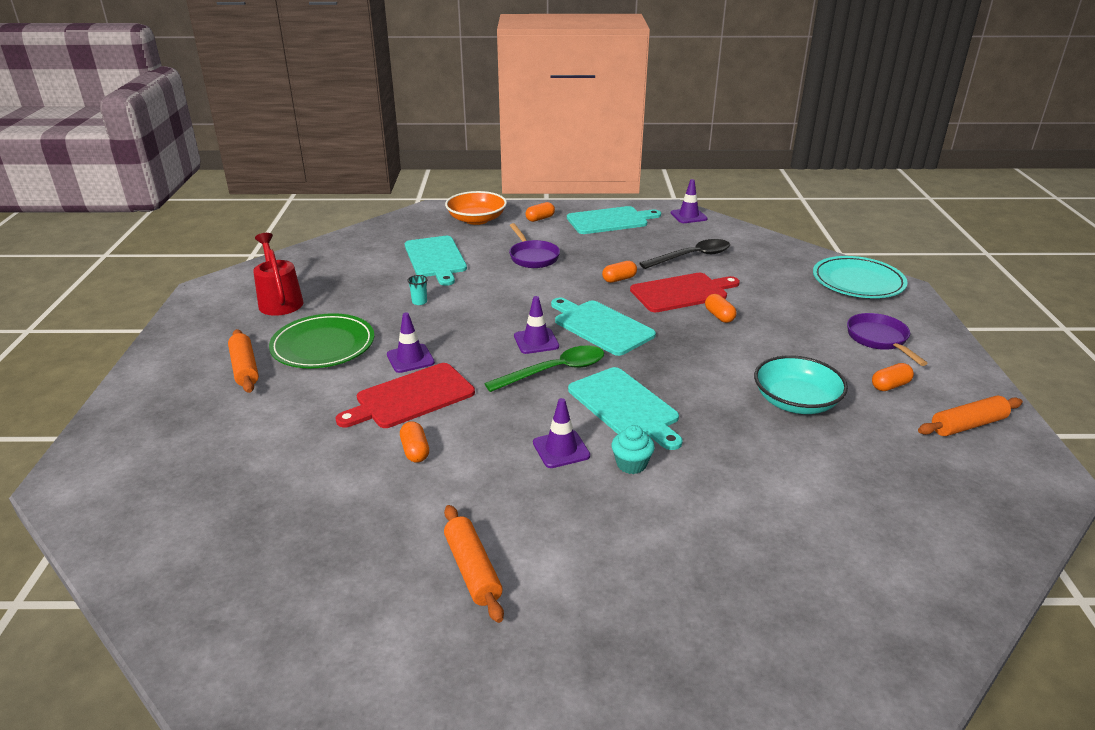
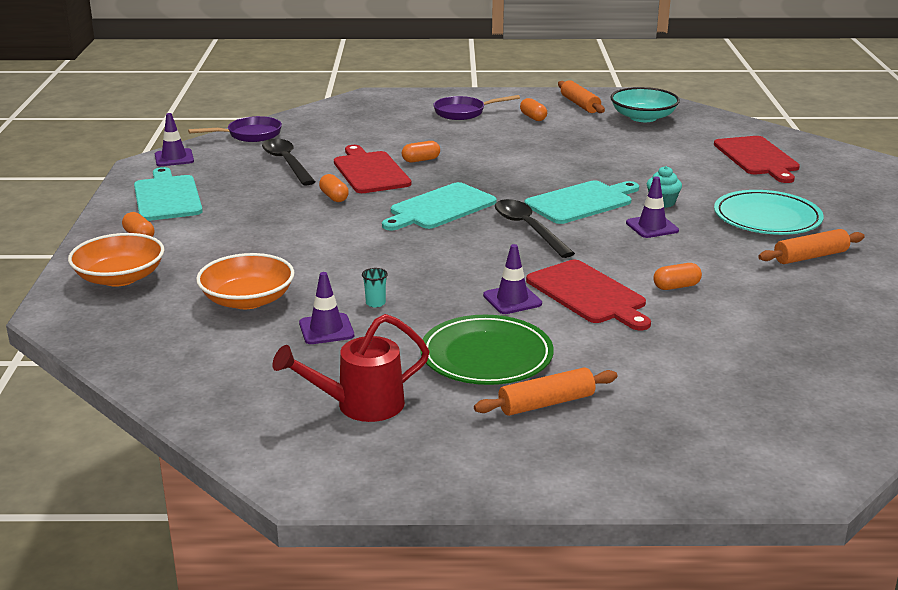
camera: 90 degrees left, 5 degrees down
turquoise cutting board [405,236,467,286] -> orange bowl [196,253,295,309]
green spoon [484,345,604,392] -> black spoon [495,199,575,258]
purple pan [509,223,560,268] -> purple pan moved to [188,116,282,142]
purple traffic cone [514,296,559,354] -> purple traffic cone moved to [299,272,354,344]
turquoise bowl [754,355,848,414] -> turquoise bowl moved to [610,87,680,122]
turquoise plate [813,256,908,298] -> turquoise plate moved to [714,190,824,235]
none -> red cutting board [714,136,800,183]

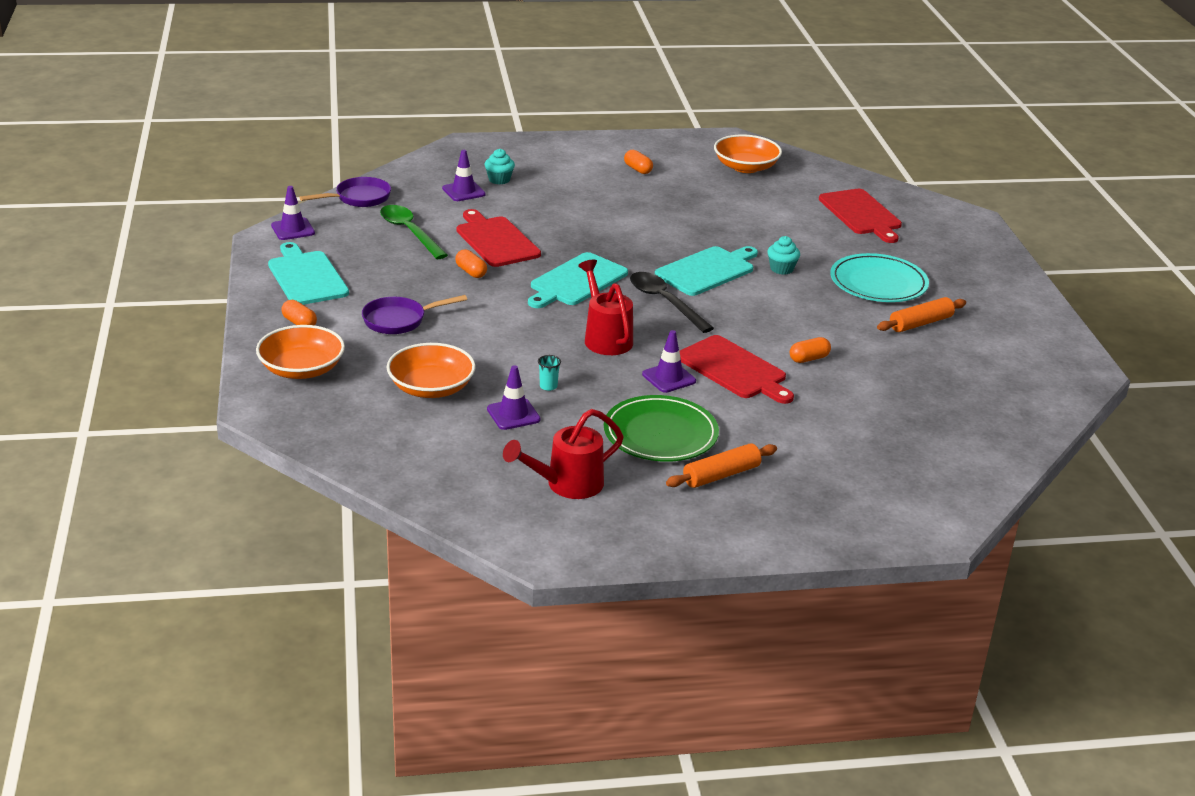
camera: 10 degrees left, 5 degrees up
black spoon [262,139,315,186] -> green spoon [380,205,448,259]
orange capsule [402,141,440,163] -> none
purple pan [433,95,520,120] -> purple pan moved to [362,295,467,334]
orange rolling pin [558,80,605,113] -> none
turquoise bowl [610,87,680,122] -> orange bowl [714,134,782,173]
purple traffic cone [626,176,679,238] -> purple traffic cone moved to [442,150,486,201]
none -> turquoise cupcake [485,149,515,184]
none -> red watering can [578,260,633,355]

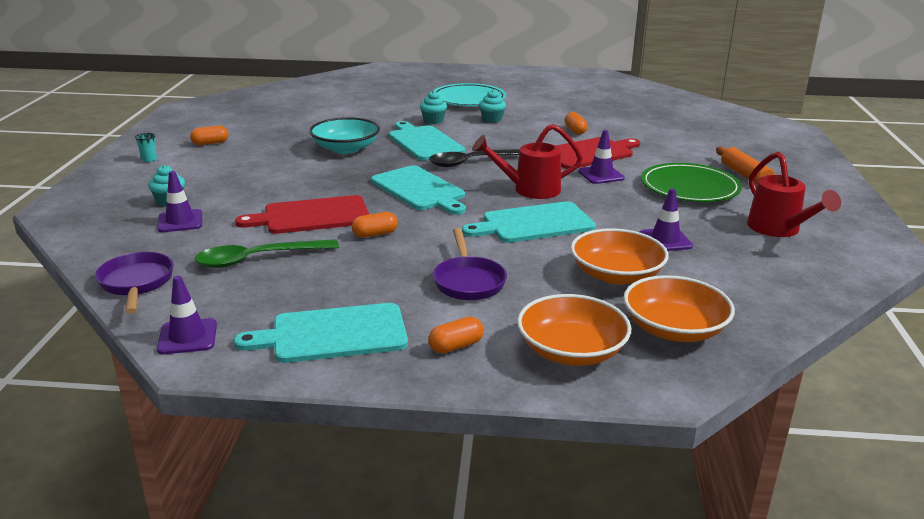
camera: 75 degrees left, 5 degrees down
turquoise cup [538,355,561,391] -> turquoise cup moved to [135,133,157,162]
orange bowl [714,134,782,173] -> orange bowl moved to [624,275,735,342]
red cutting board [819,189,902,243] -> none
orange rolling pin [877,297,966,332] -> none
none -> turquoise bowl [309,117,380,154]
none -> turquoise cutting board [462,201,596,243]
none -> turquoise cupcake [479,90,506,123]

